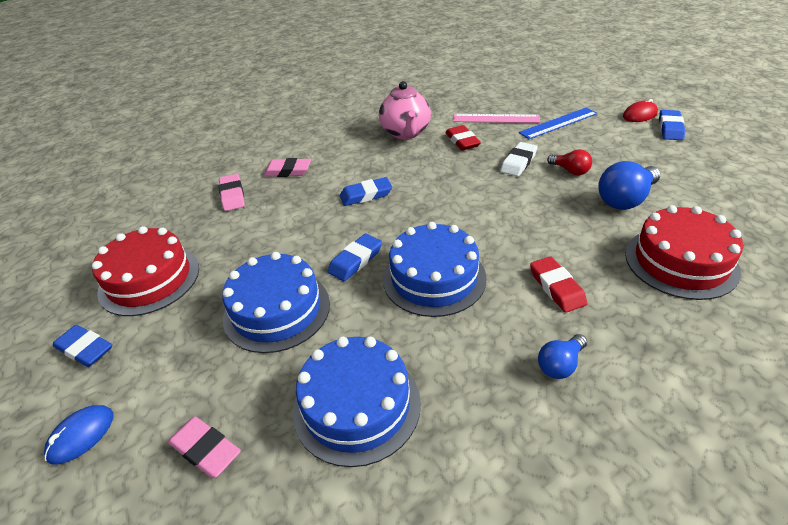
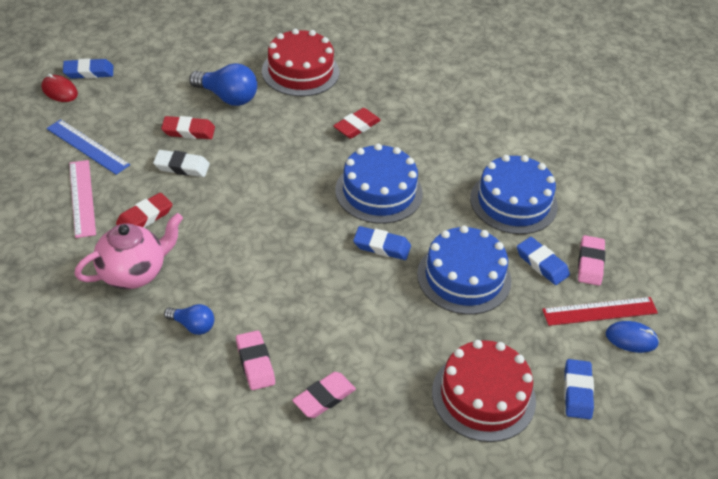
camera: 120 degrees left, 5 degrees up
blue eraser [340,177,392,206] -> blue eraser moved to [517,237,570,285]
blue light bulb [538,334,587,379] -> blue light bulb moved to [164,304,214,335]
red light bulb [547,149,592,175] -> red eraser [161,116,215,139]
none -> red ruler [542,297,658,326]

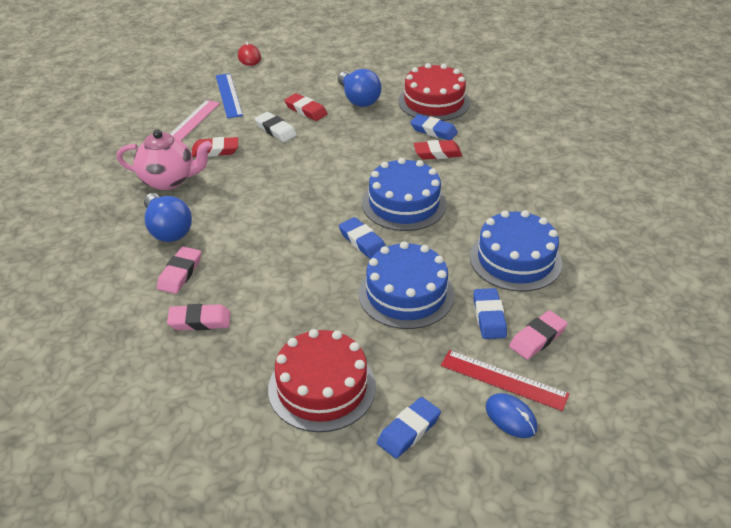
camera: 40 degrees right, 5 degrees down
blue eraser [63,58,113,79] -> blue eraser moved to [410,114,458,140]
blue light bulb [164,304,214,335] -> blue light bulb [144,193,192,242], size x1.71

